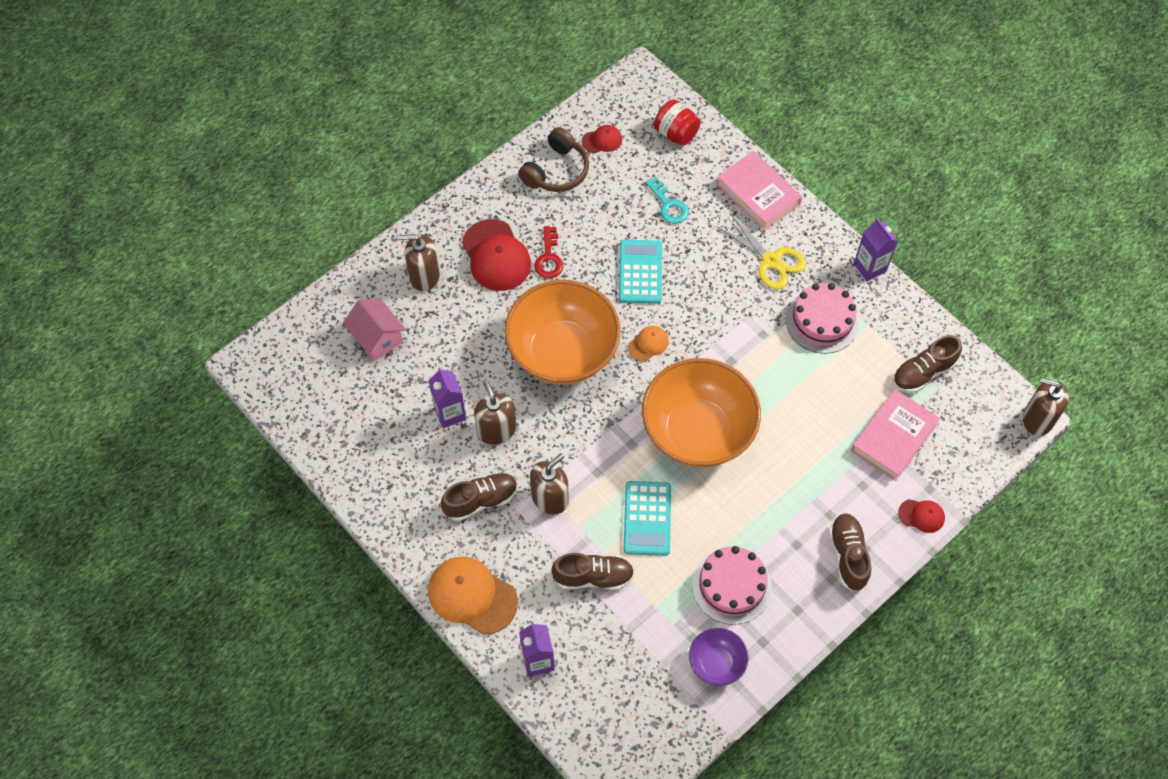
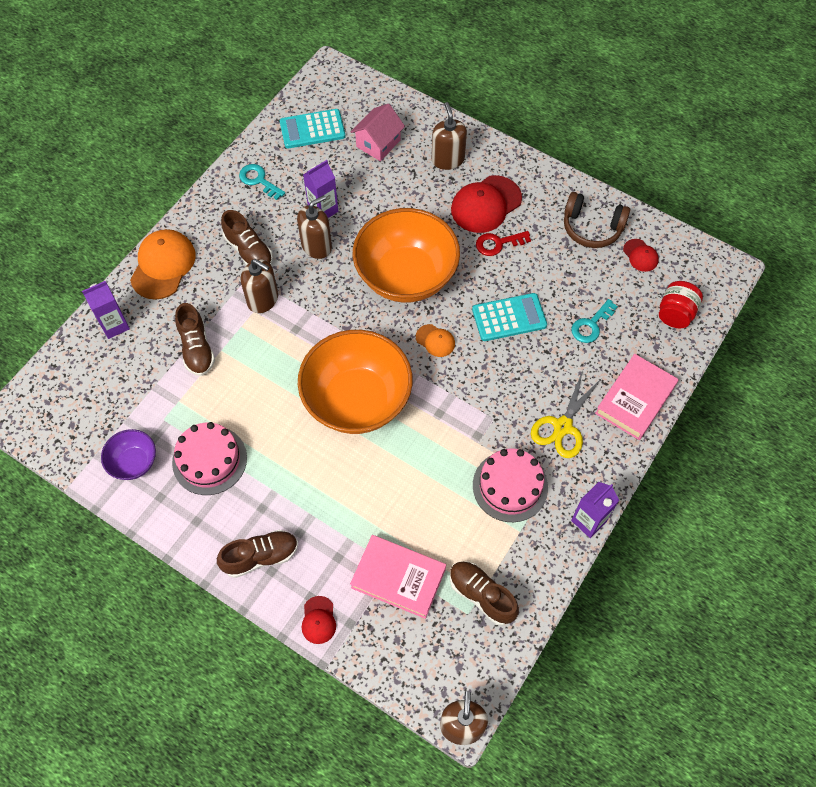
camera: 75 degrees right, 0 degrees up
turquoise calculator [624,481,671,556] -> turquoise calculator moved to [280,109,345,148]
none -> turquoise key [239,164,285,200]

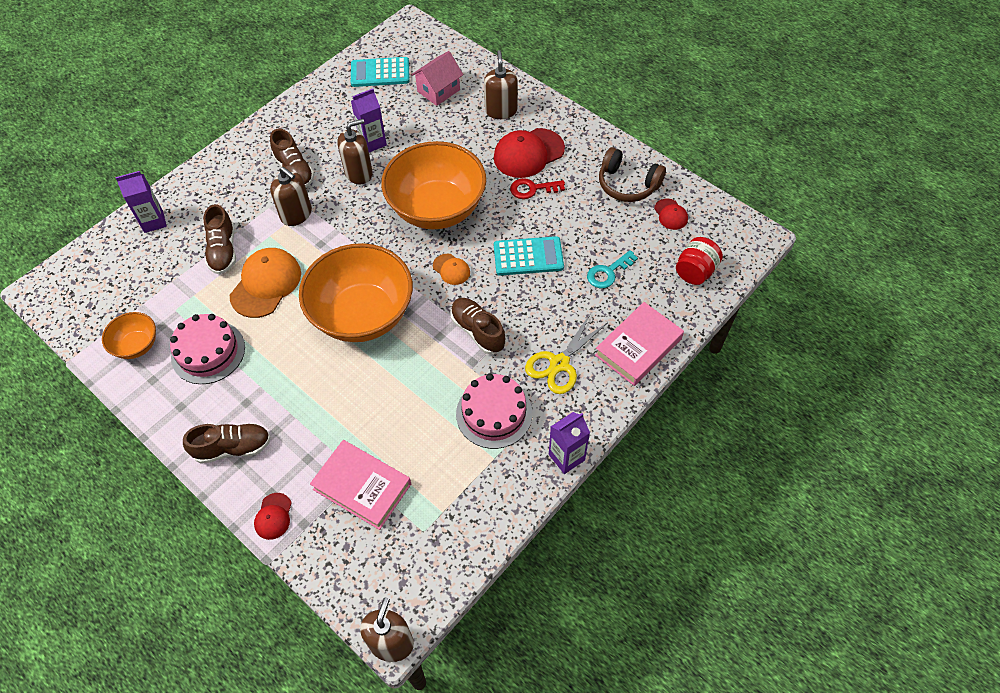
camera: 10 degrees right, 5 degrees down
purple bowl [101,429,156,480] -> orange bowl [102,312,156,359]
orange cap [130,229,196,300] -> orange cap moved to [230,248,301,318]
turquoise key [239,164,285,200] -> none
brown shoe [450,561,519,626] -> brown shoe moved to [451,298,506,354]

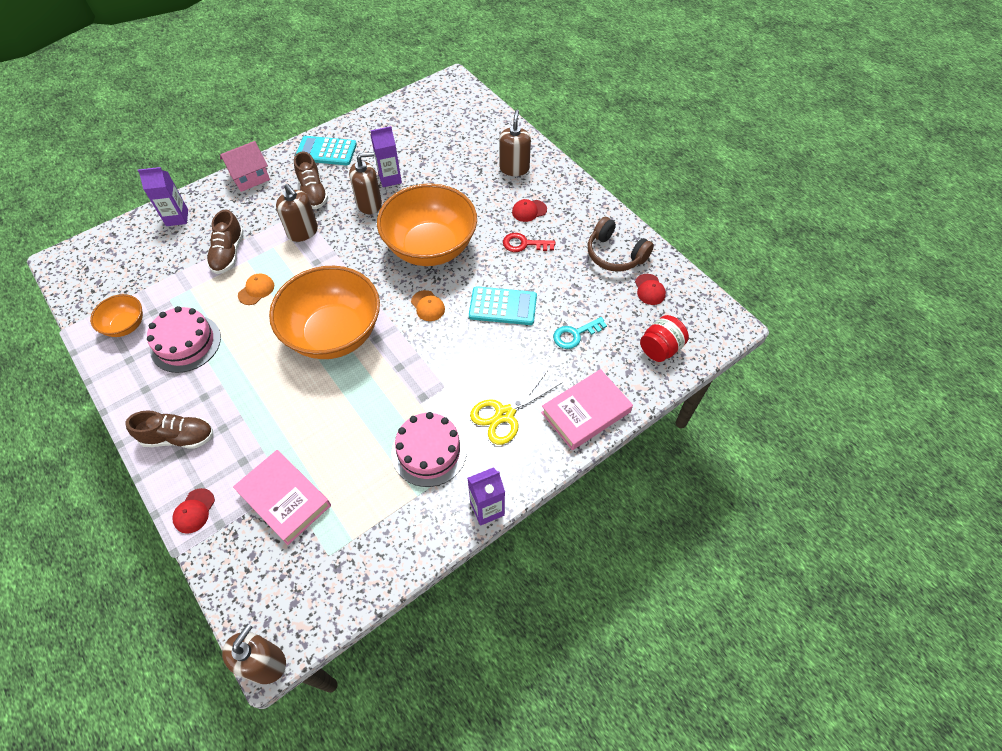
camera: 10 degrees right, 0 degrees up
orange cap [230,248,301,318] -> orange cap [238,274,274,305], size x0.51
turquoise calculator [351,57,410,87] -> turquoise calculator moved to [296,136,357,165]
pink house [411,51,463,106] -> pink house moved to [220,141,270,192]
brown shoe [451,298,506,354] -> none
red cap [494,128,565,178] -> red cap [512,199,547,222], size x0.51

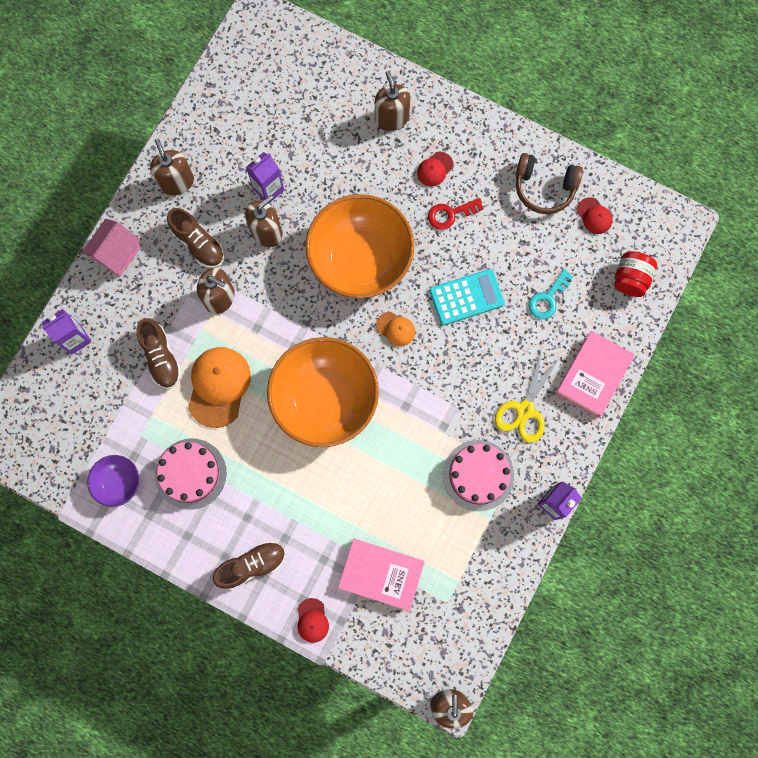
camera: 25 degrees left, 20 degrees up
orange bowl [90,294,143,337] -> purple bowl [87,455,140,507]
orange cap [238,274,274,305] -> orange cap [188,347,251,428], size x1.97
turquoise calculator [296,136,357,165] -> brown soap dispenser [150,138,194,195]

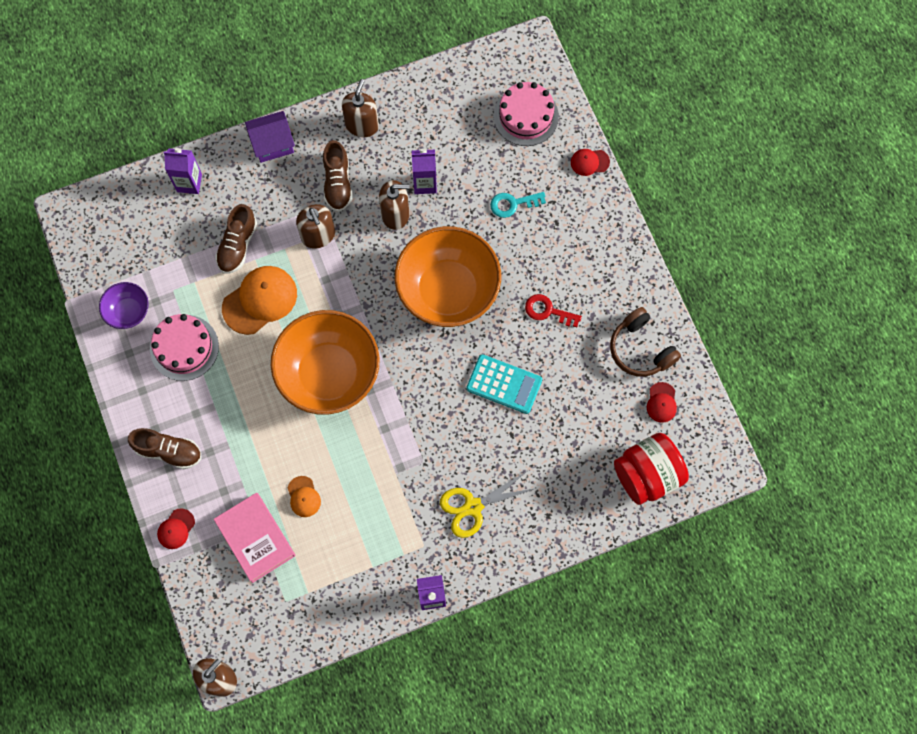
camera: 40 degrees right, 5 degrees down
pink house [82,219,141,276] -> purple house [245,111,295,163]
brown soap dispenser [375,71,410,131] -> none
orange cap [376,312,415,346] -> orange cap moved to [288,476,321,517]
red cap [417,152,454,187] -> red cap moved to [571,149,610,176]
pink cake [443,440,514,511] -> pink cake moved to [494,82,559,146]
turquoise key [529,269,573,319] -> turquoise key moved to [490,192,546,218]
pink book [555,331,635,418] -> none
red jar [614,251,657,297] -> red jar [614,433,689,505], size x1.55

